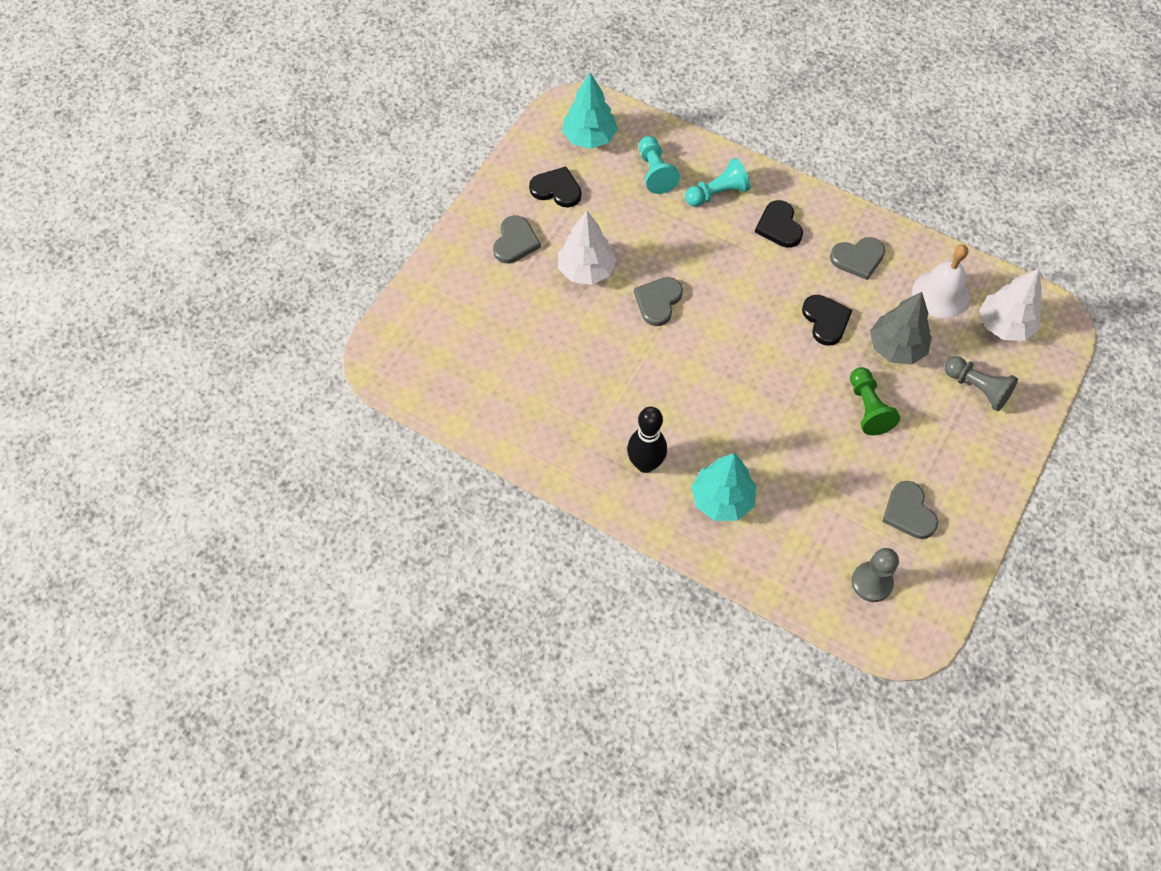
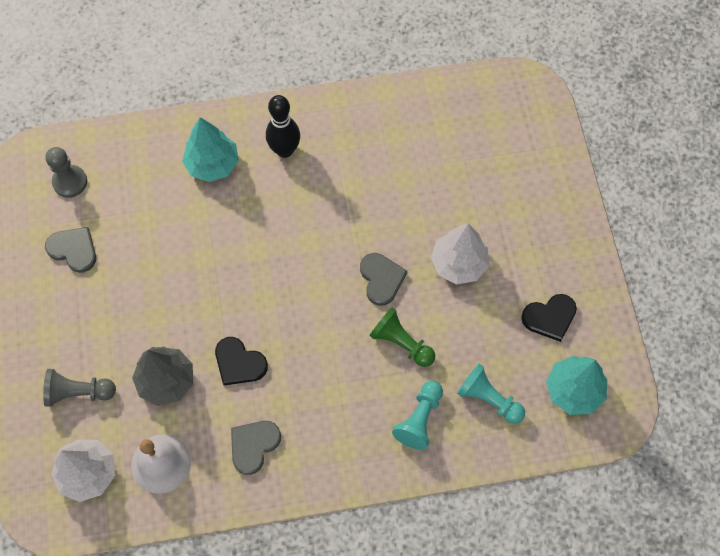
camera: 140 degrees right, 5 degrees up
grey heart [493,215,541,263] -> none
black heart [755,200,803,248] -> none
green pawn [850,367,900,435] -> green pawn moved to [369,307,435,367]

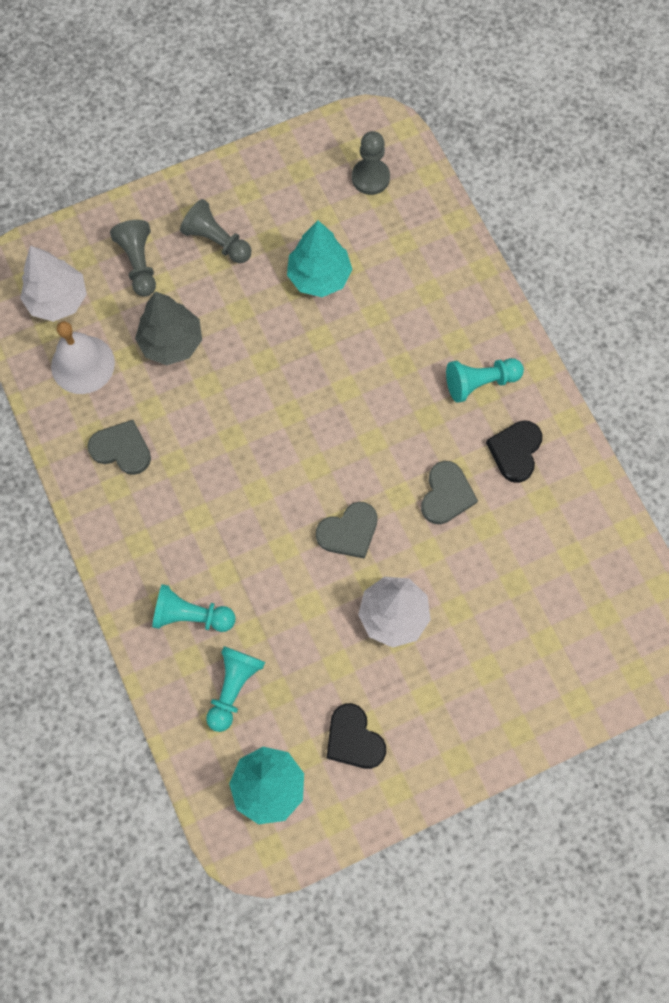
camera: 75 degrees right, 5 degrees up
grey heart [45,227,96,273] -> grey heart moved to [421,461,478,524]
turquoise tree [182,117,239,182] -> turquoise tree moved to [287,220,353,297]
black heart [215,337,268,385] -> black heart moved to [486,420,542,483]
black bowling pin [266,95,300,158] -> turquoise pawn [446,358,524,403]
green pawn [369,307,435,367] -> none
none -> grey pawn [180,199,252,263]

